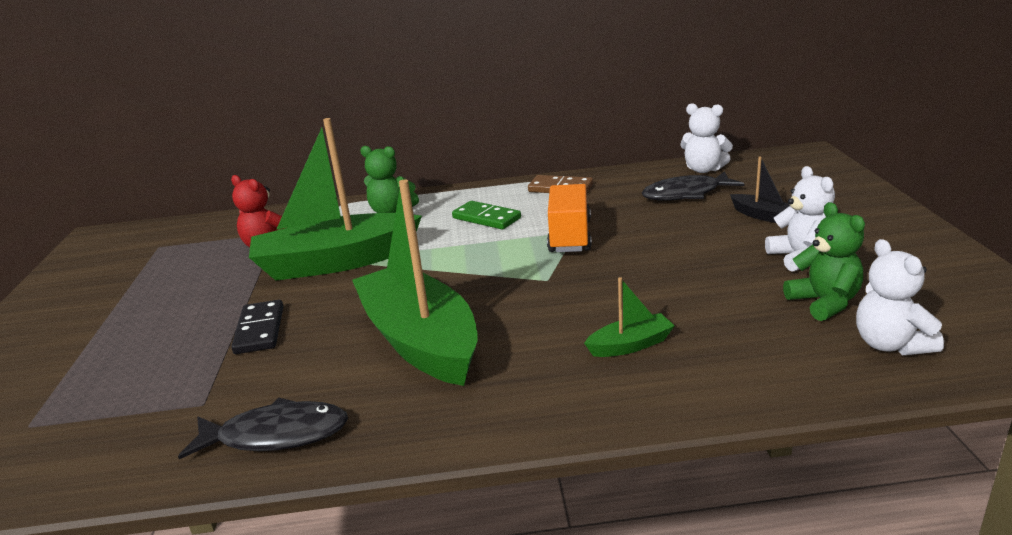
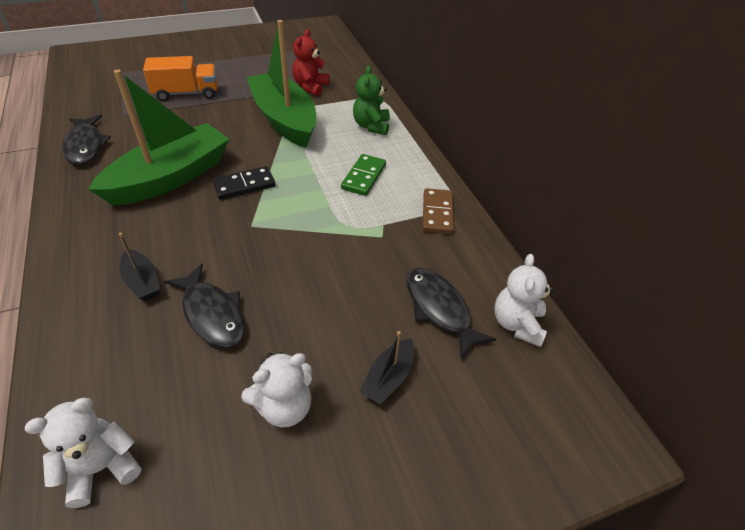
camera: 70 degrees right, 20 degrees up
black domino [231,300,283,354] -> black domino moved to [212,166,276,200]
orange truck [547,184,592,252] -> orange truck moved to [143,56,218,101]
green boat [584,277,675,357] -> black boat [119,233,160,301]
green teddy bear [783,202,865,321] -> none
none -> black fish [164,264,245,348]

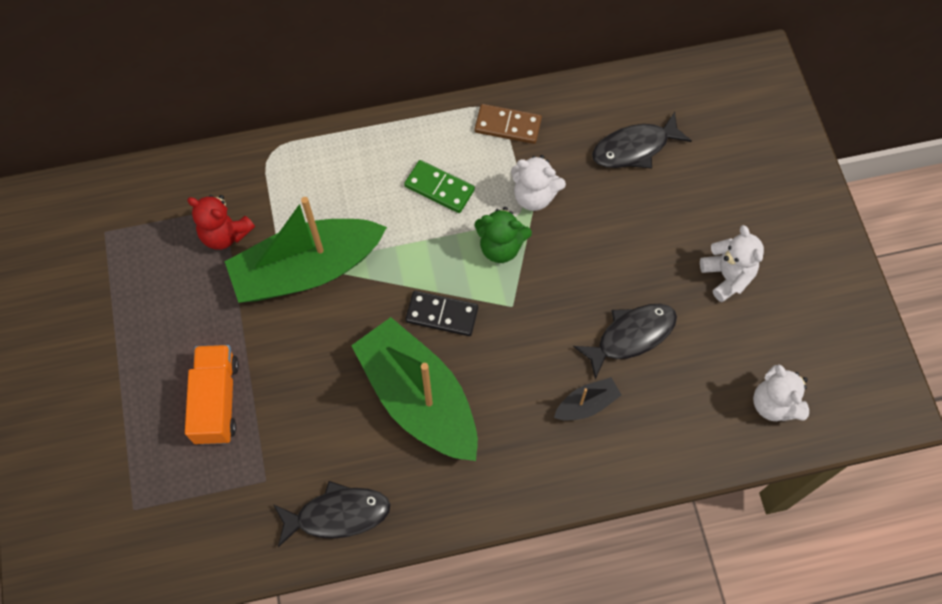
camera: 80 degrees left, 20 degrees up
black domino [212,166,276,200] -> black domino turned 60 degrees counterclockwise [405,291,478,336]
green teddy bear [353,66,390,135] -> green teddy bear moved to [474,207,532,263]
black boat [360,331,414,405] -> none
white teddy bear [494,254,554,347] -> white teddy bear moved to [511,155,566,211]

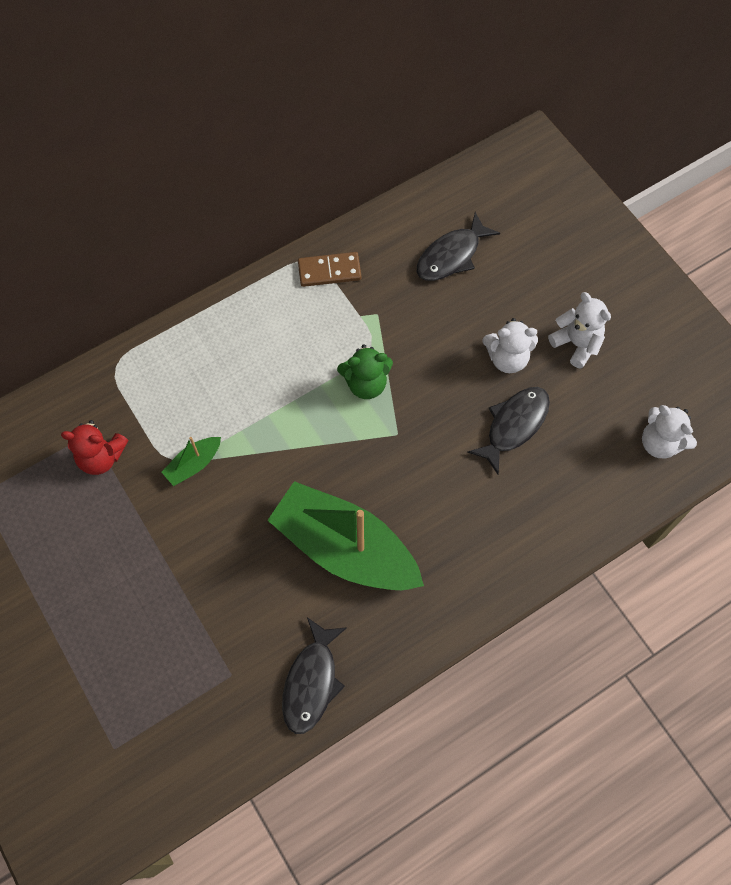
camera: 20 degrees left, 0 degrees up
orange truck [185,345,239,445] -> none
green boat [224,197,387,303] -> green boat [161,437,221,486], size x0.42
black fish [273,481,391,547] -> black fish turned 135 degrees clockwise [282,617,347,734]
green domino [404,160,475,213] -> none
black domino [405,291,478,336] -> none
white teddy bear [511,155,566,211] -> white teddy bear moved to [482,318,538,373]
black boat [554,377,622,421] -> none

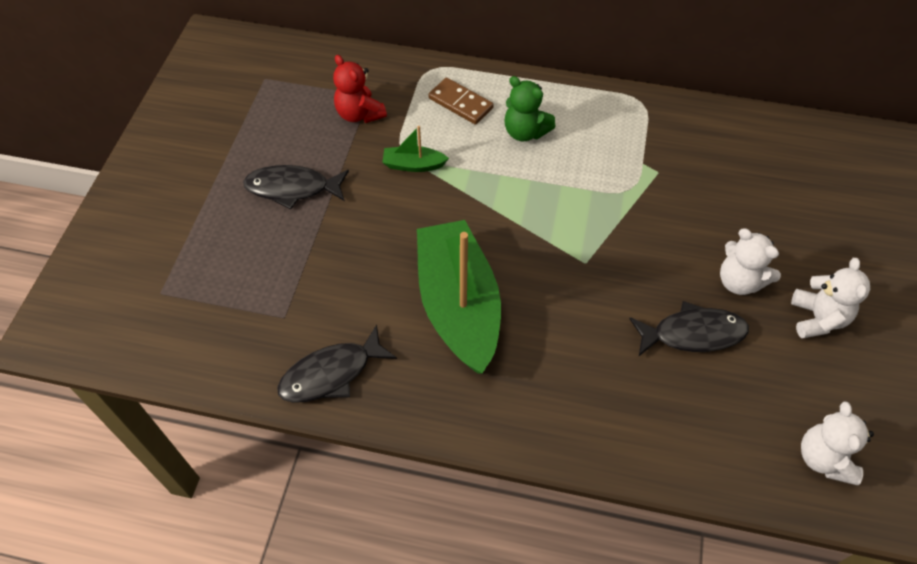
camera: 45 degrees right, 10 degrees down
brown domino [298,252,361,287] -> brown domino moved to [429,78,494,125]
green teddy bear [337,344,393,399] -> green teddy bear moved to [504,76,556,142]
black fish [417,212,500,281] -> black fish moved to [243,165,349,209]

